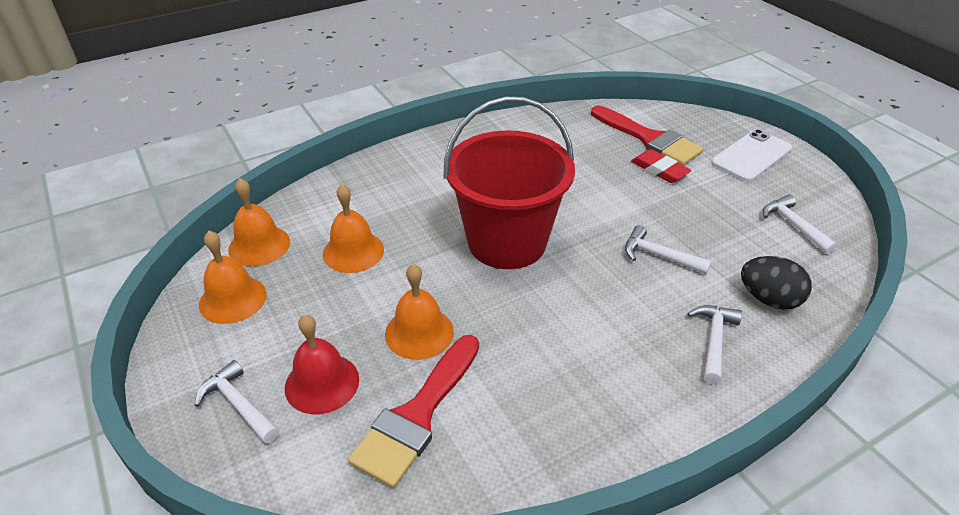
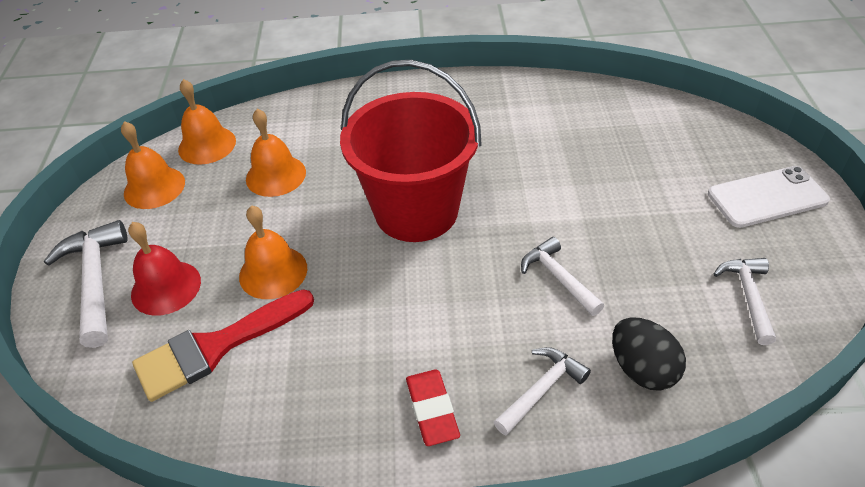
camera: 30 degrees right, 5 degrees up
white hammer [194,360,279,444] -> white hammer [44,220,128,348], size x1.56
red brush [591,105,704,166] -> none
red eraser [631,149,692,183] -> red eraser moved to [406,370,460,446]

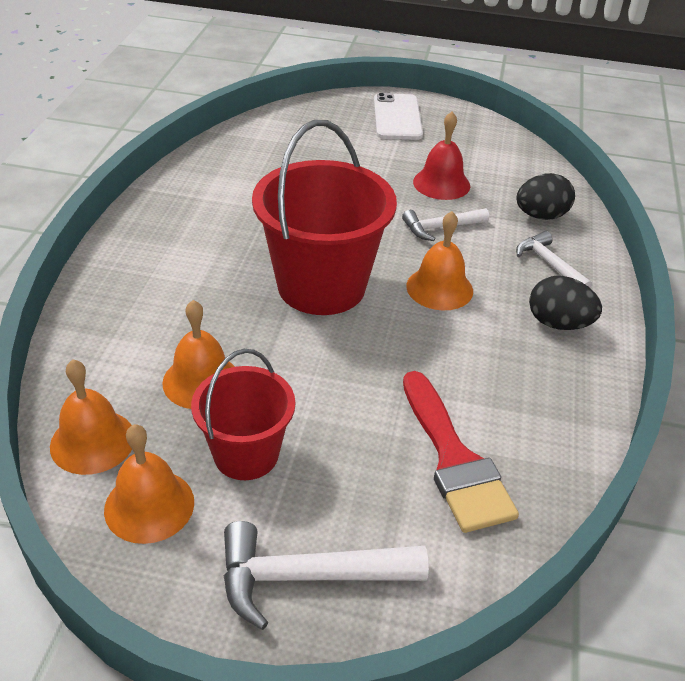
camera: 80 degrees left, 5 degrees down
red bell [128,222,201,316] -> red bell moved to [413,112,470,200]
orange bell [239,205,307,299] -> orange bell moved to [406,211,473,310]
red eraser [406,370,460,446] -> black egg [529,276,602,330]
white hammer [714,258,776,345] -> none
none -> red bucket [191,349,295,480]

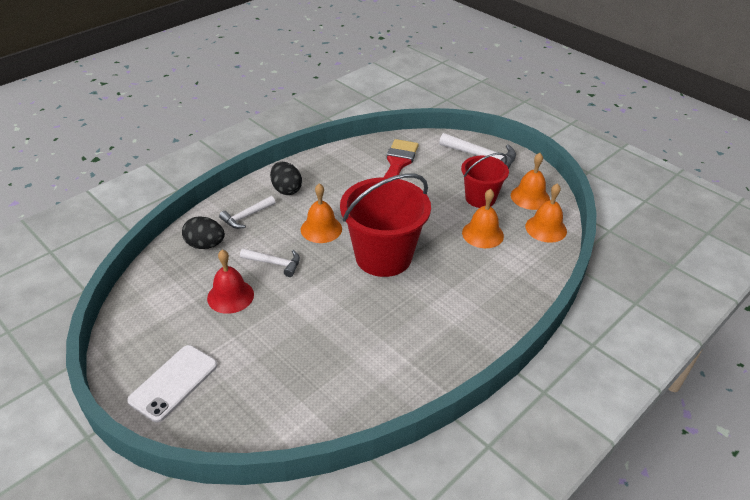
camera: 145 degrees left, 0 degrees up
white hammer [516,231,592,288] -> white hammer turned 45 degrees clockwise [219,196,276,229]

